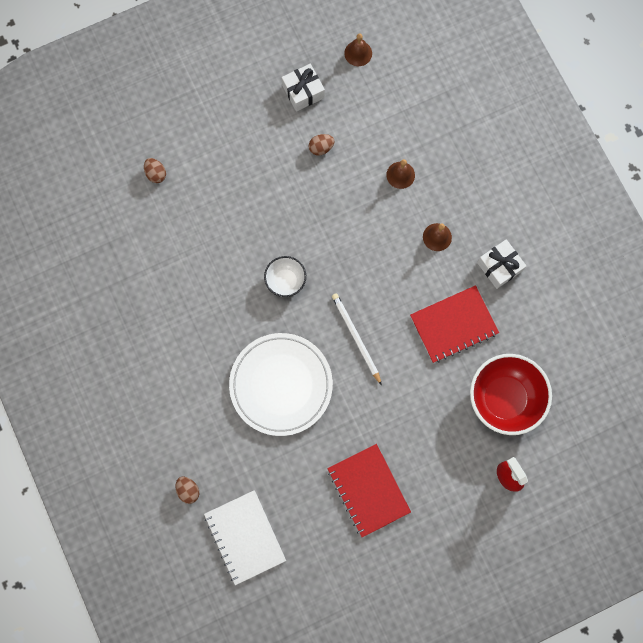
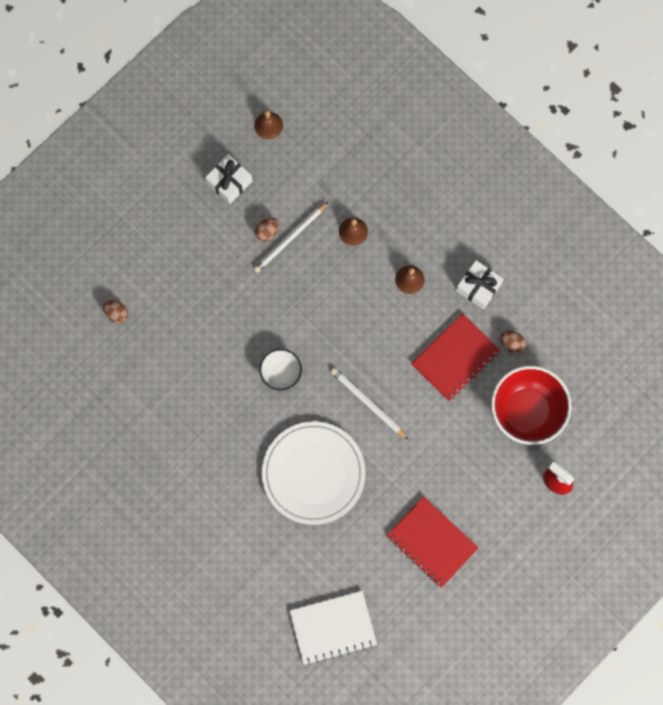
camera: 20 degrees left, 0 degrees up
brown egg [176,477,199,504] -> brown egg moved to [500,330,526,354]
white notebook [204,490,286,585] -> white notebook turned 60 degrees counterclockwise [289,591,377,665]
none -> white pencil [254,202,328,273]

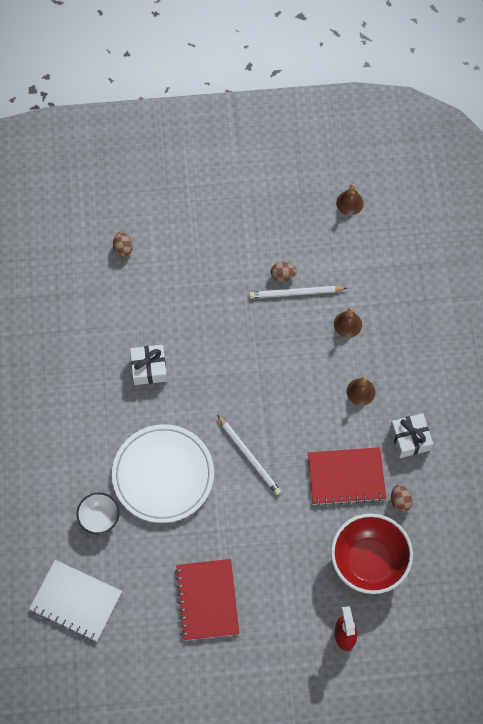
camera: 40 degrees right, 10 degrees down
white gift [205,154,252,204] -> white gift moved to [130,345,167,385]
white bowl [259,349,302,391] -> white bowl moved to [77,493,120,534]
white pencil [331,368,408,440] -> white pencil turned 150 degrees clockwise [217,415,281,495]

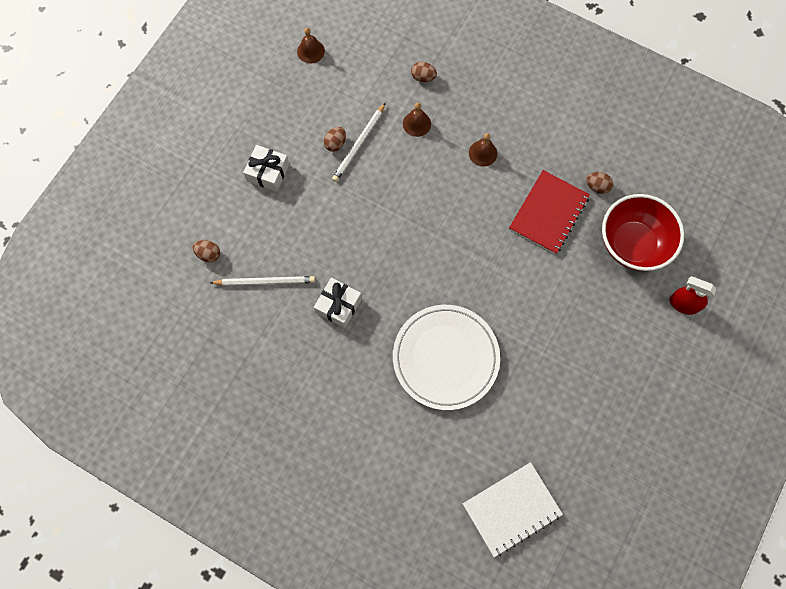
camera: 55 degrees left, 5 degrees up
white bowl [77,493,120,534] -> none
red notebook [175,559,239,640] -> none
white pencil [217,415,281,495] -> white pencil moved to [210,276,315,286]
white gift [390,413,433,458] -> white gift moved to [243,145,289,192]
none -> brown egg [411,62,437,82]

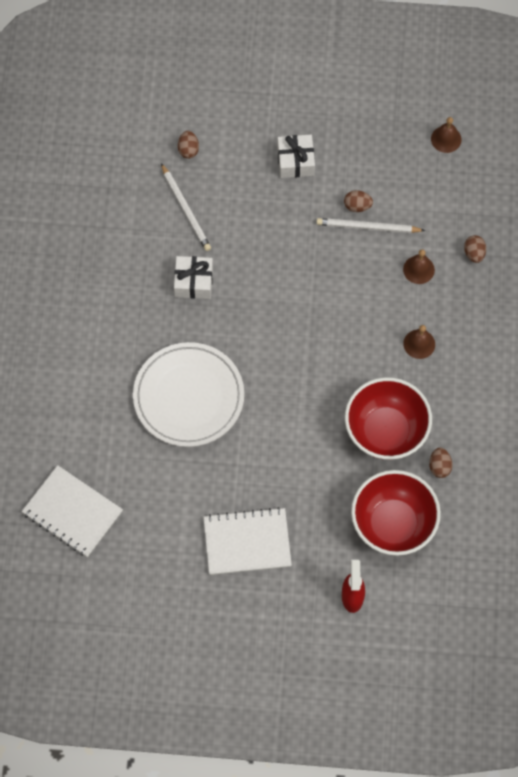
camera: 65 degrees right, 5 degrees down
red notebook [509,170,590,254] -> red bowl [345,377,432,460]
none -> white notebook [203,507,292,575]

